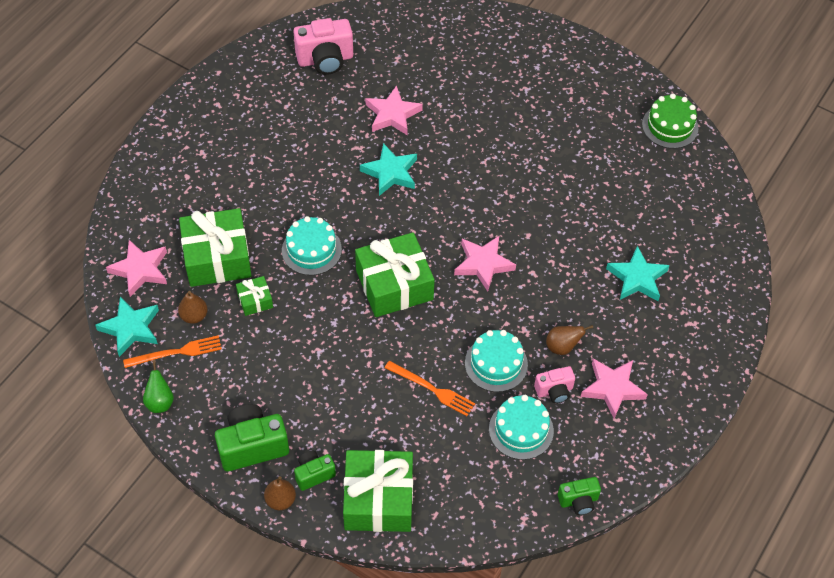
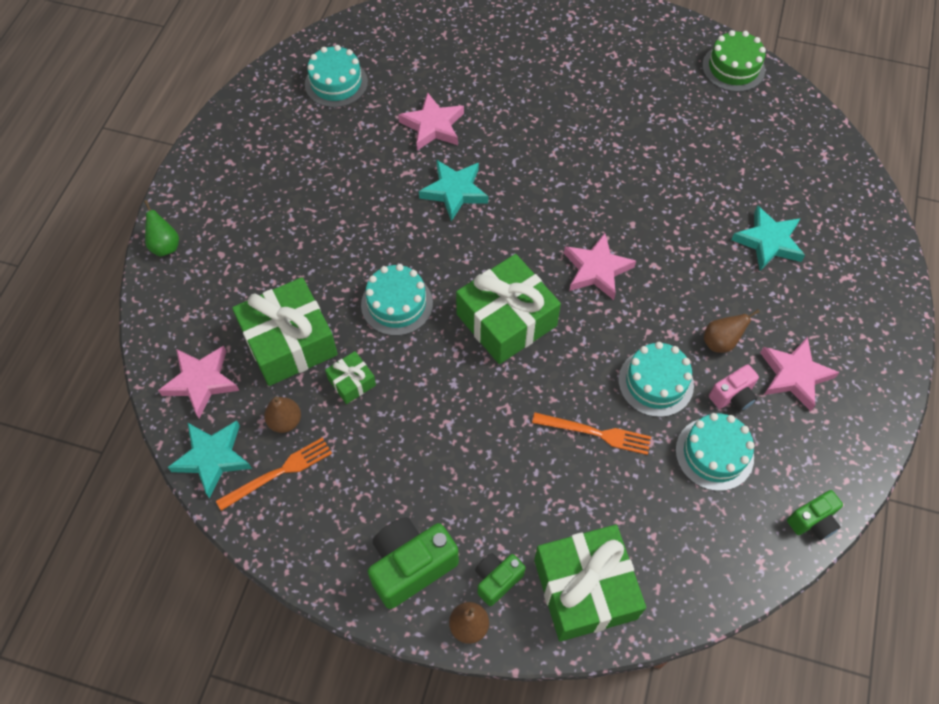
camera: 15 degrees left, 5 degrees up
green pear [143,360,174,413] -> green pear moved to [144,200,179,256]
pink camera [293,18,353,75] -> turquoise cake [305,45,368,108]

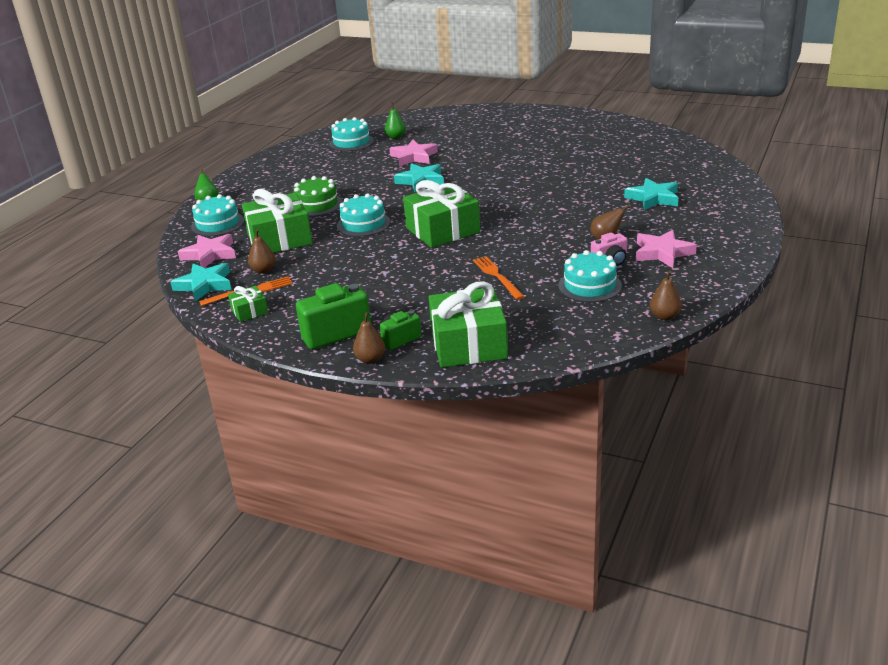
camera: 10 degrees right, 30 degrees down
green gift [325,351,376,404] -> green gift moved to [228,286,268,322]
orange fork [532,413,651,455] -> orange fork turned 135 degrees counterclockwise [473,256,525,300]
pink star [564,233,636,300] -> none
turquoise cake [619,342,694,417] -> turquoise cake moved to [191,194,244,236]
green cake [702,30,766,92] -> green cake moved to [293,176,342,217]
green camera [787,490,843,540] -> brown pear [650,271,682,320]
none -> green pear [385,102,406,139]

